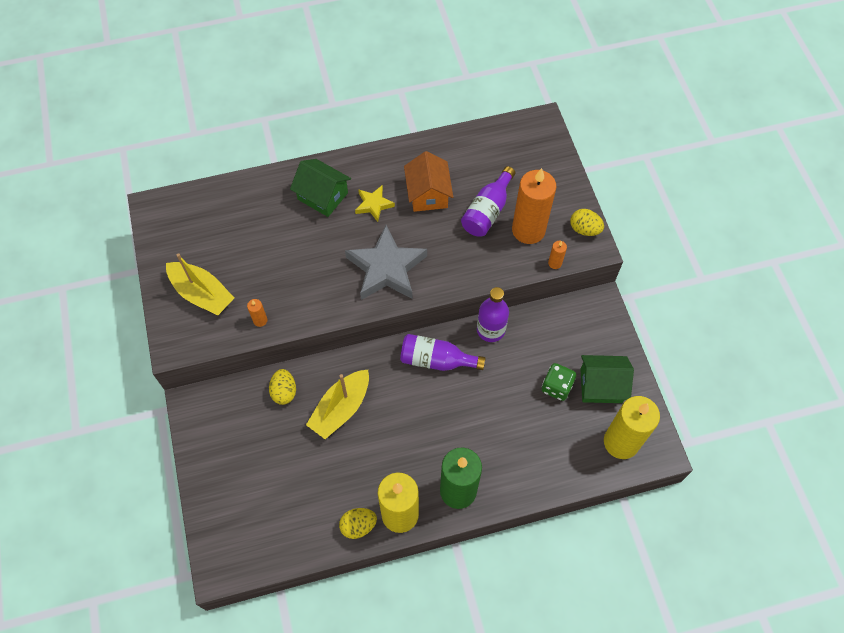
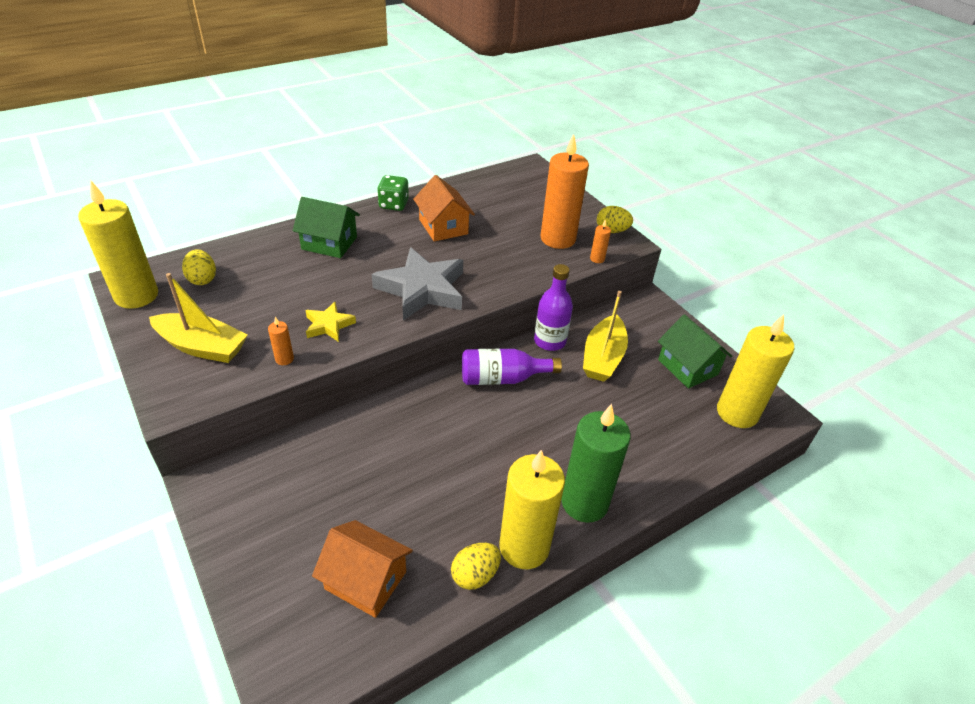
camera: 20 degrees left, 20 degrees down
yellow egg [269,369,296,405] -> yellow egg moved to [182,249,216,285]
yellow boat [306,370,369,439] -> yellow boat moved to [583,291,628,382]
yellow star [355,186,395,222] -> yellow star moved to [305,302,356,342]
purple bottle [461,166,515,236] -> none
green dice [542,363,576,401] -> green dice moved to [377,175,409,211]
green house [580,355,634,403] -> green house turned 75 degrees clockwise [658,314,732,389]
none -> yellow candle [78,181,158,309]
none -> orange house [312,520,413,618]

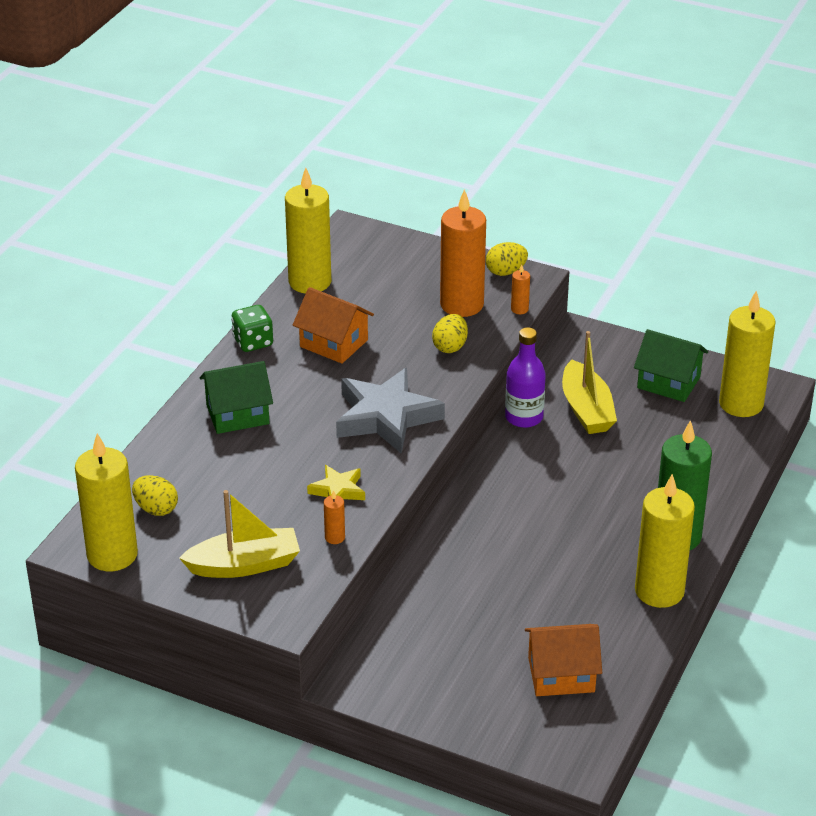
camera: 30 degrees left, 5 degrees down
yellow egg [451,543,501,590] -> yellow egg moved to [432,314,468,353]
purple bottle [462,349,562,385] -> none
none -> yellow candle [285,168,331,293]

